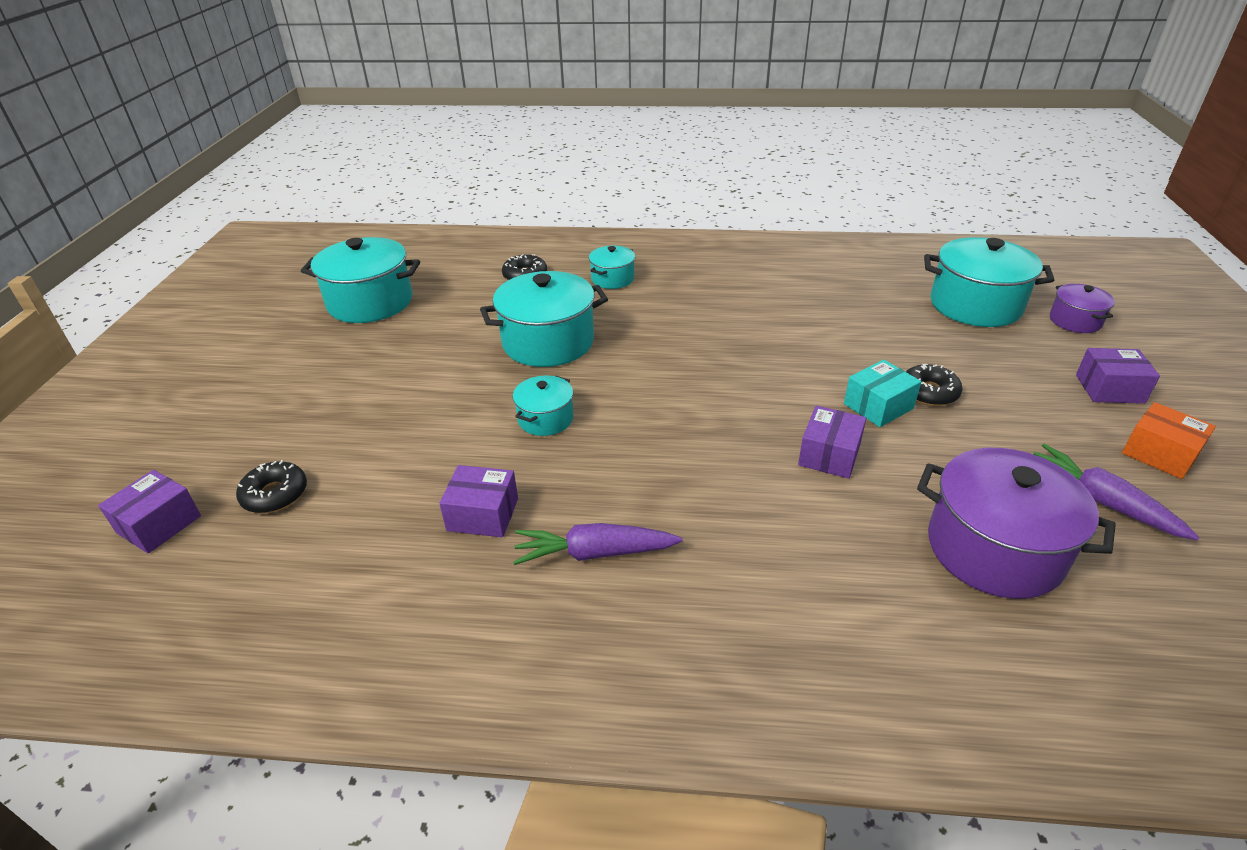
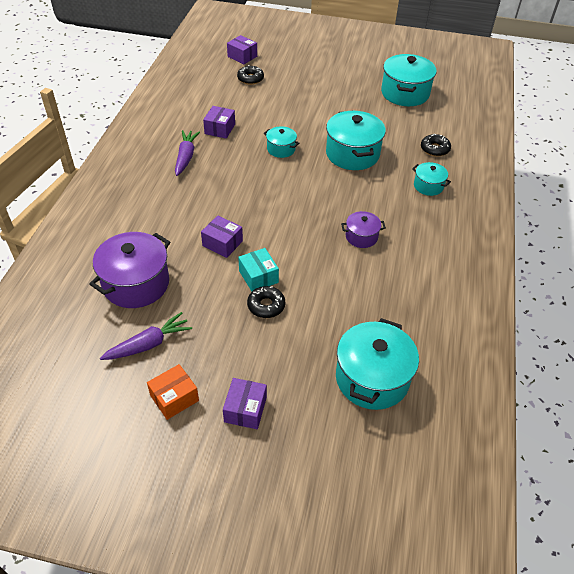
camera: 95 degrees right, 10 degrees up
purple pot [1050,284,1115,333] -> purple pot moved to [341,211,386,248]

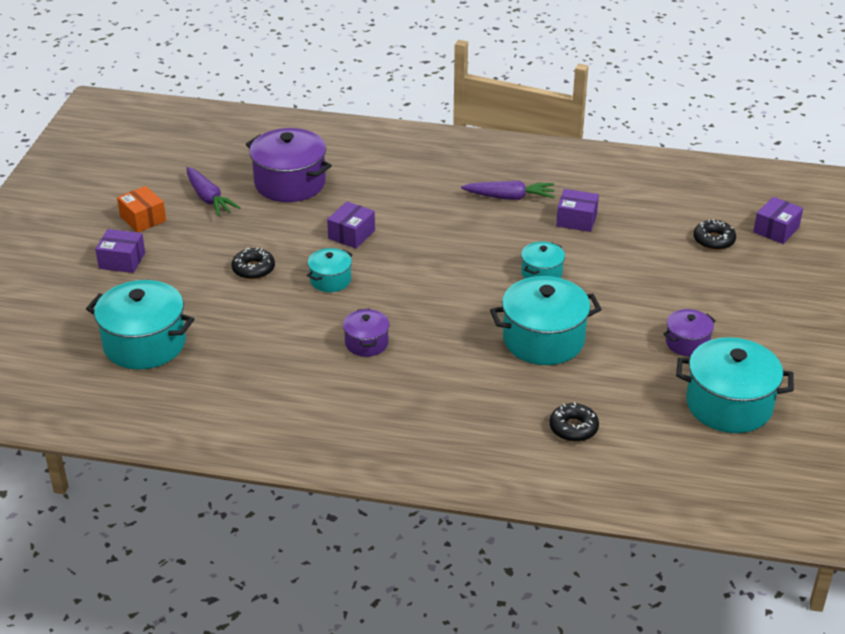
camera: 90 degrees right, 10 degrees down
turquoise box [238,248,279,291] -> none
turquoise pot [412,162,451,196] -> turquoise pot moved to [307,248,352,292]
none -> purple pot [663,309,716,356]

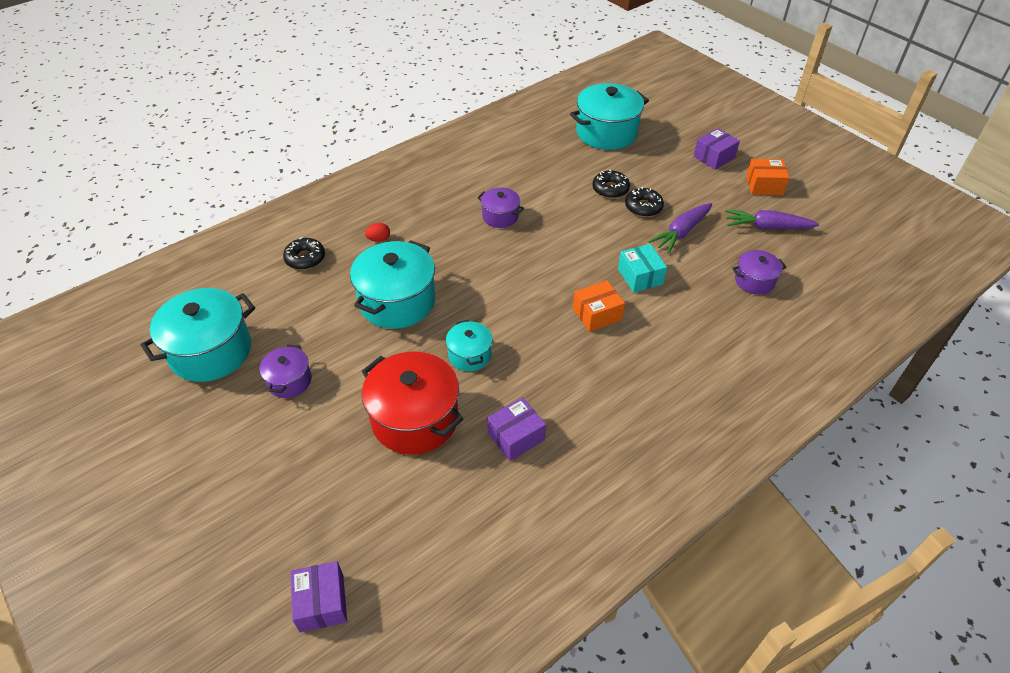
camera: 130 degrees right, 10 degrees up
purple pot [246,128,332,202] -> purple pot [732,250,786,295], size x0.53
turquoise pot [307,248,352,292] -> none
purple box [327,201,375,249] -> turquoise box [618,244,667,293]
purple carrot [461,181,555,200] -> purple carrot moved to [648,203,712,254]
black donut [693,219,736,250] -> black donut moved to [592,170,630,198]
none -> red pot [361,352,464,455]
none -> red egg [365,223,390,242]
none -> orange box [573,280,625,332]

